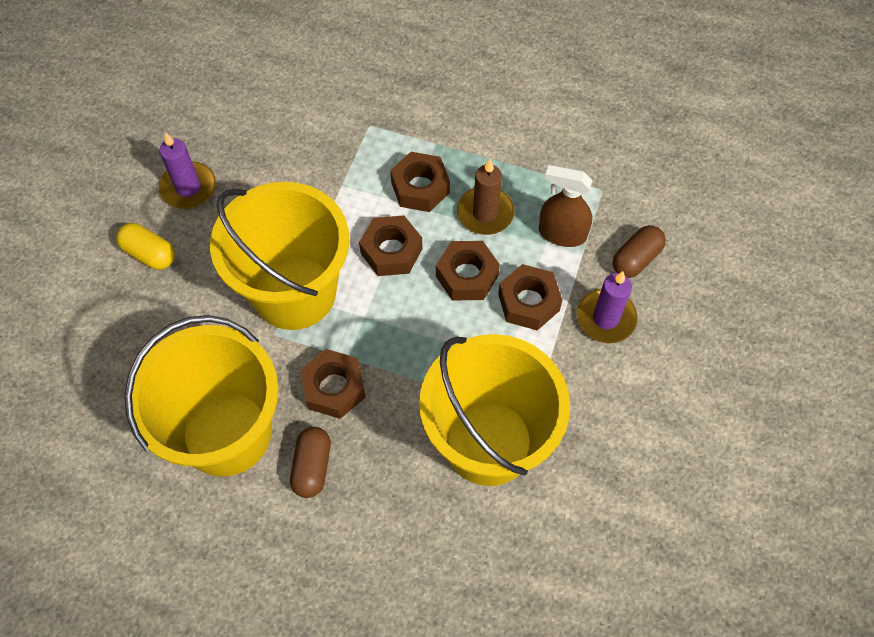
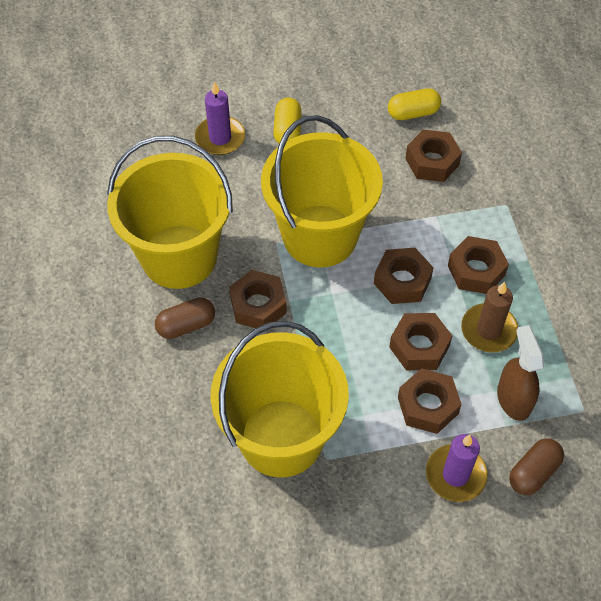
camera: 60 degrees right, 5 degrees down
purple candle [159,132,216,209] -> purple candle moved to [195,81,245,155]
brown capsule [613,225,666,278] -> brown capsule turned 60 degrees counterclockwise [509,438,564,495]
none -> yellow capsule [388,88,441,120]
none -> brown nut [405,130,462,182]

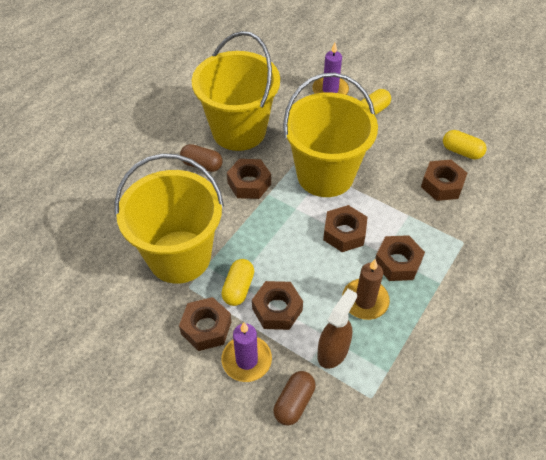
camera: 45 degrees right, 5 degrees down
brown nut [389,313,452,370] -> brown nut moved to [179,297,231,351]
brown capsule [509,438,564,495] -> brown capsule turned 60 degrees counterclockwise [274,371,315,425]
none -> yellow capsule [221,259,254,306]

